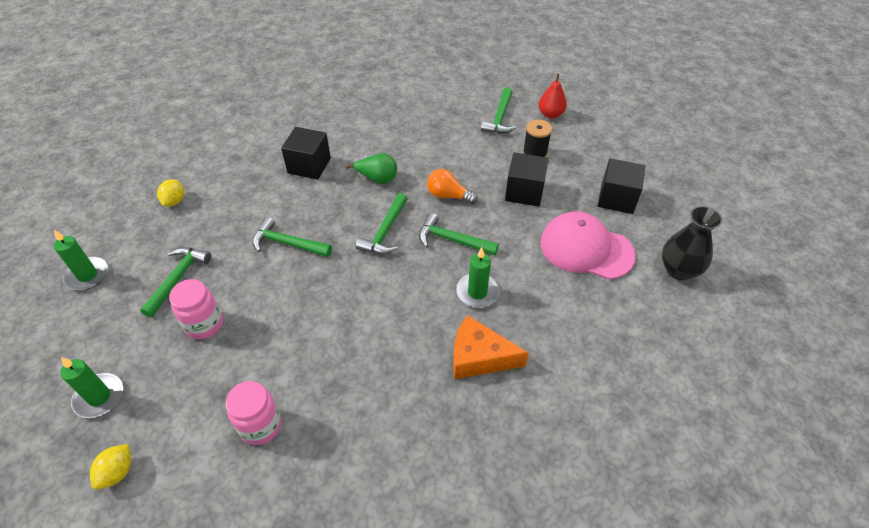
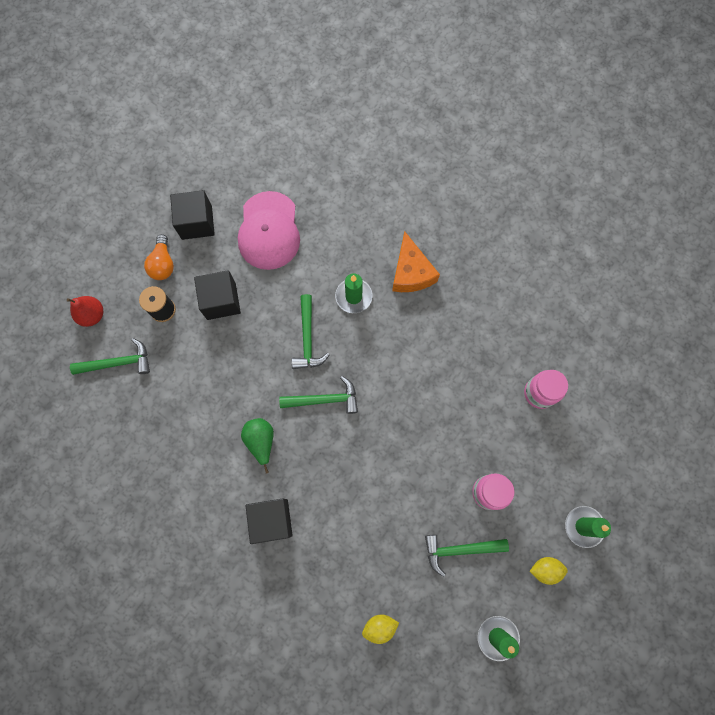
camera: 115 degrees left, 25 degrees up
yellow lemon [90,444,131,489] -> yellow lemon moved to [530,557,568,585]
green hammer [252,217,332,257] -> none
orange light bulb [427,169,478,204] -> orange light bulb moved to [144,234,174,280]
black vase [662,206,723,280] -> none

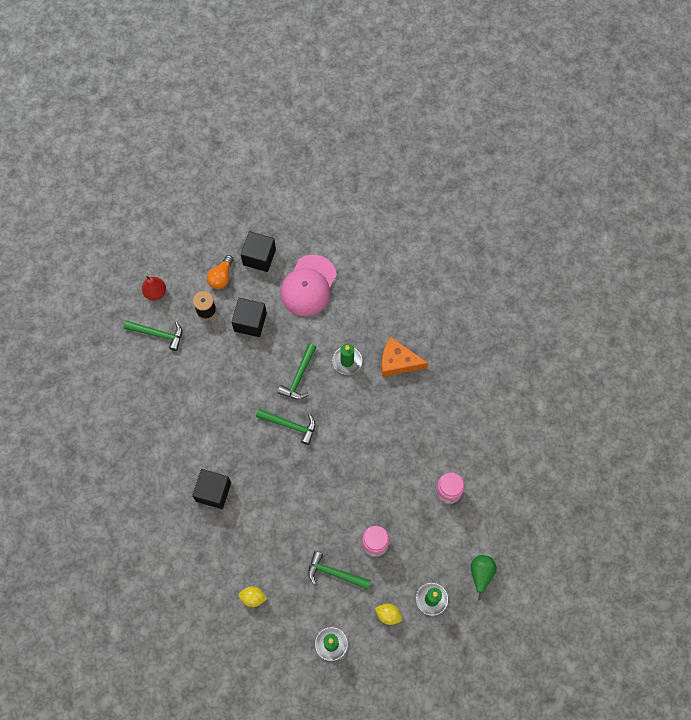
camera: 25 degrees right, 5 degrees down
green pear [241,418,274,474] -> green pear moved to [471,555,497,600]
orange cheese [392,231,440,292] -> orange cheese turned 90 degrees clockwise [381,337,428,377]

